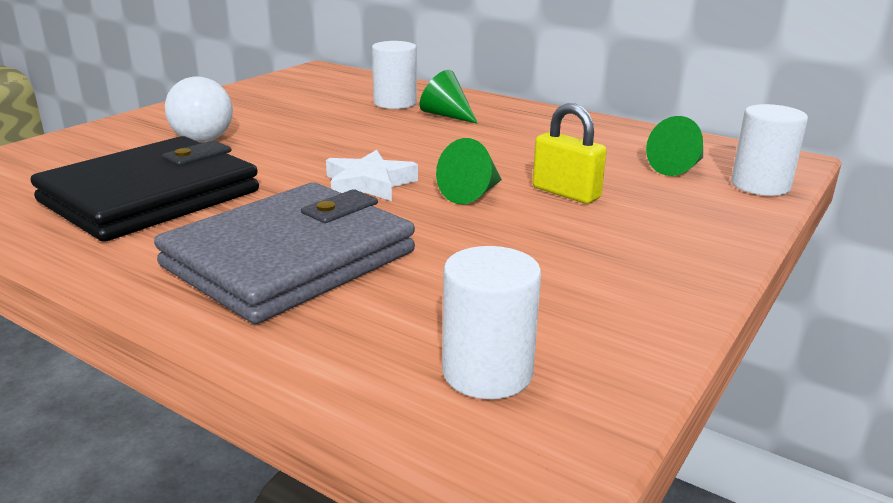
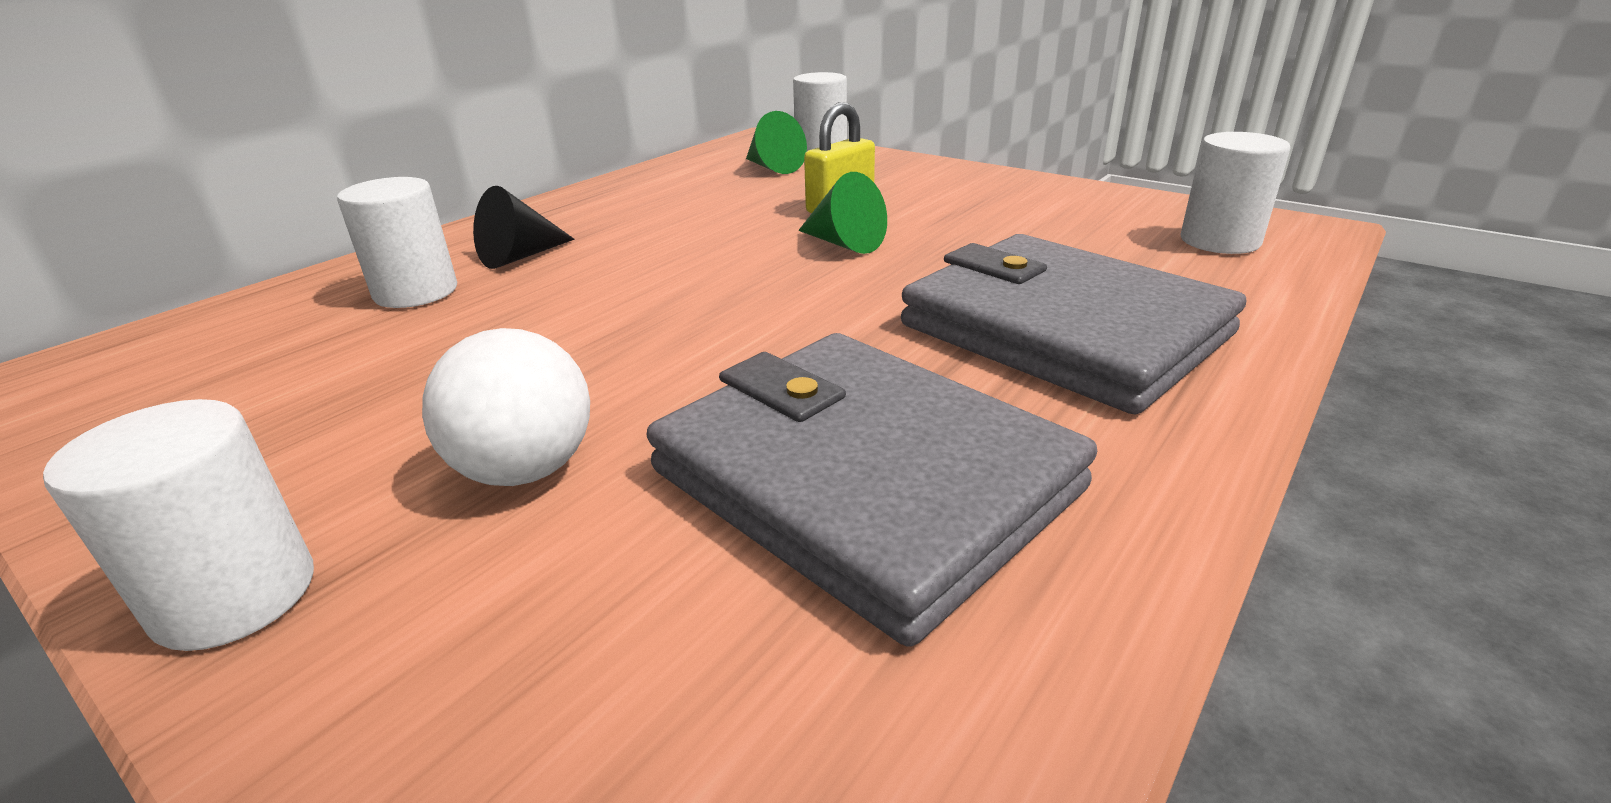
camera: 85 degrees left, 5 degrees up
black wallet [31,136,259,242] -> grey wallet [647,333,1097,647]
white star [326,150,418,201] -> none
green cone [420,70,478,124] -> black cone [473,186,575,269]
none -> white cylinder [43,399,314,651]

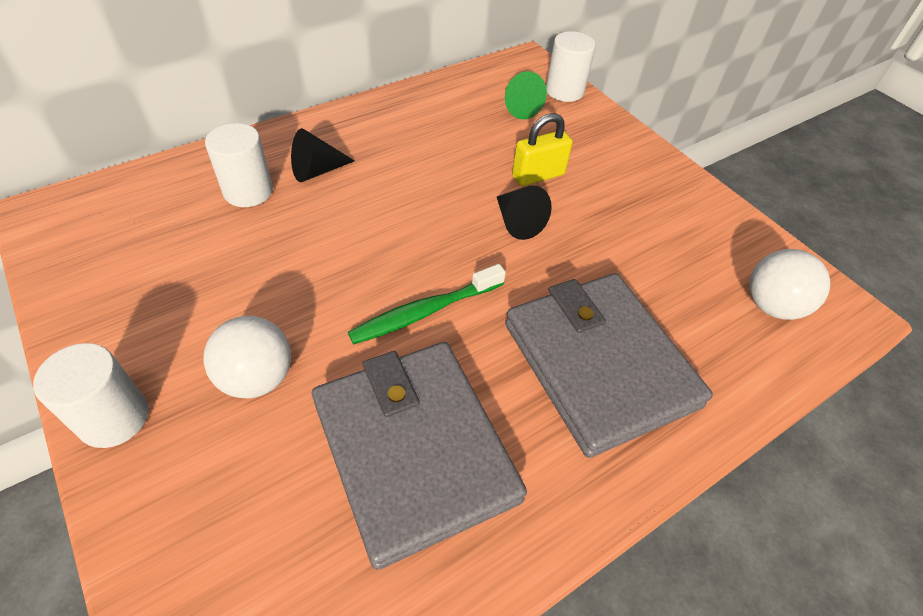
camera: 15 degrees right, 20 degrees up
green cone [798,172,887,254] -> black cone [497,185,552,240]
white cylinder [1180,132,1290,254] -> white ball [749,249,830,320]
none -> green toothbrush [348,264,506,344]

